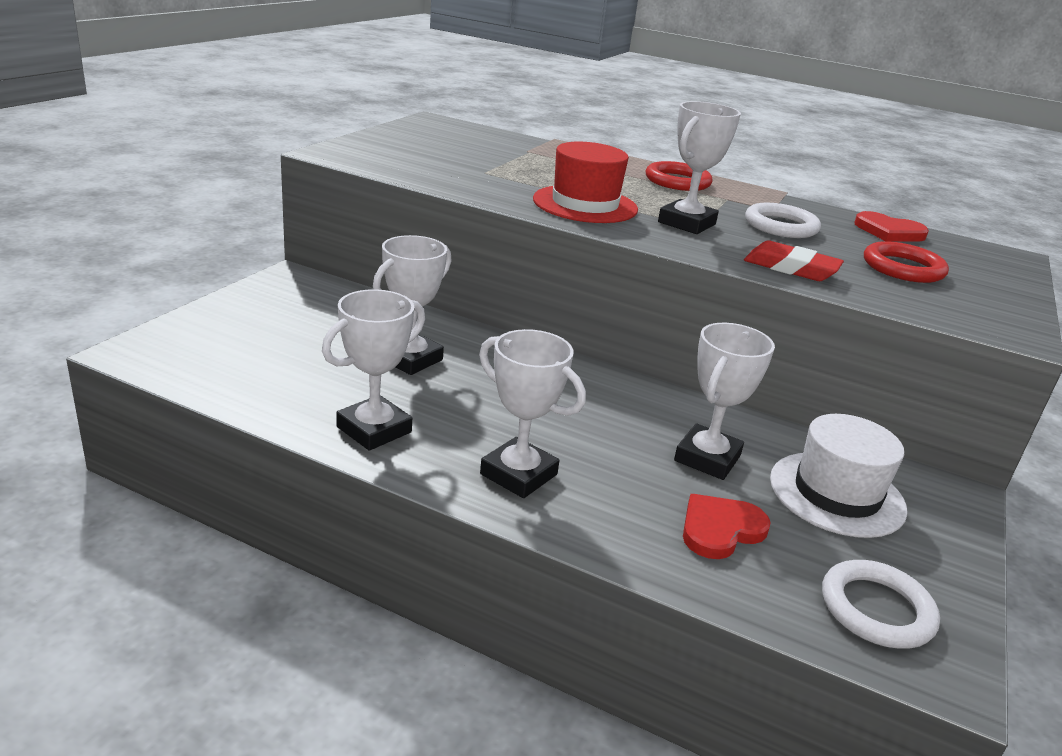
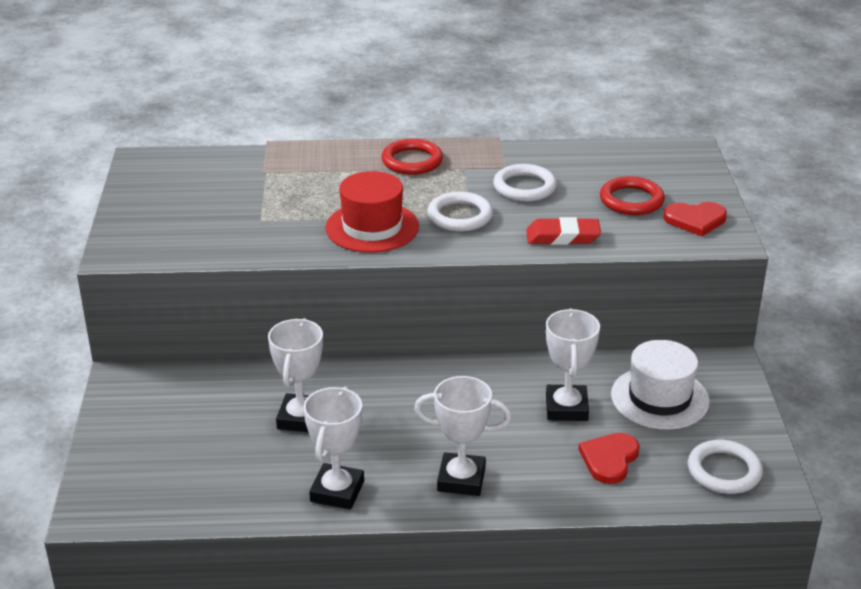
camera: 25 degrees left, 5 degrees up
white trophy [658,101,741,234] -> white ring [427,191,493,232]
red heart [854,211,929,242] -> red heart moved to [664,202,727,236]

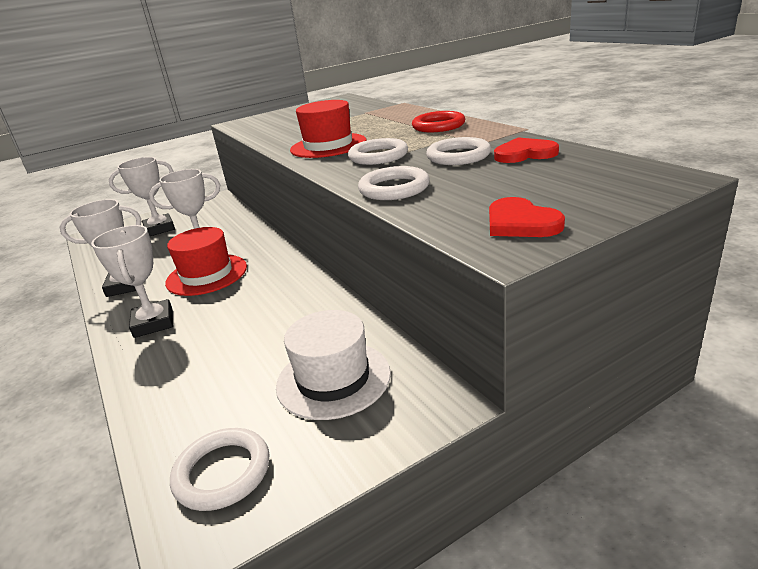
camera: 65 degrees right, 5 degrees down
red eraser [526,217,601,245] -> white ring [358,166,430,200]
white trophy [546,309,600,421] -> white trophy moved to [108,157,175,236]
red heart [578,433,640,484] -> red heart moved to [494,137,559,163]
red ring [600,176,665,215] -> none
none -> red hat [165,227,247,296]

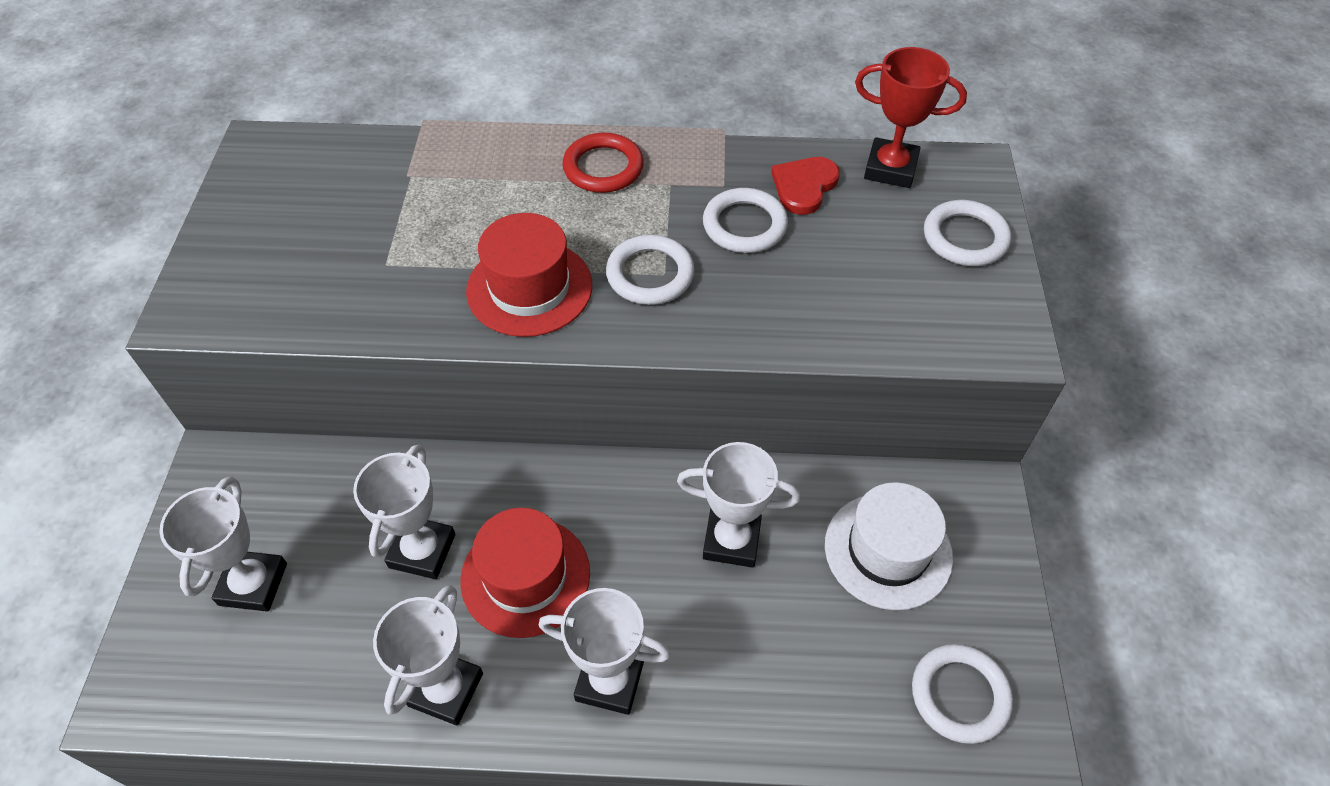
camera: 60 degrees left, 25 degrees up
white ring [358,166,430,200] -> white ring moved to [924,200,1011,266]
red heart [489,197,565,237] -> none
none -> white trophy [677,442,800,568]
none -> red trophy [855,47,967,188]

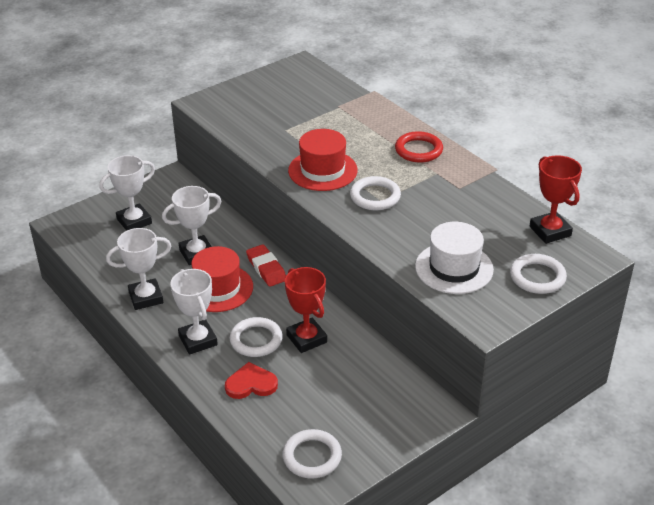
camera: 50 degrees right, 15 degrees down
white trophy [677,442,800,568] -> red trophy [285,267,327,353]
white ring [703,188,788,253] -> white ring moved to [230,317,283,357]
red heart [771,157,840,215] -> red heart moved to [225,362,278,399]
white hat [825,482,953,610] -> white hat moved to [415,222,494,294]
none -> red eraser [246,244,286,287]

